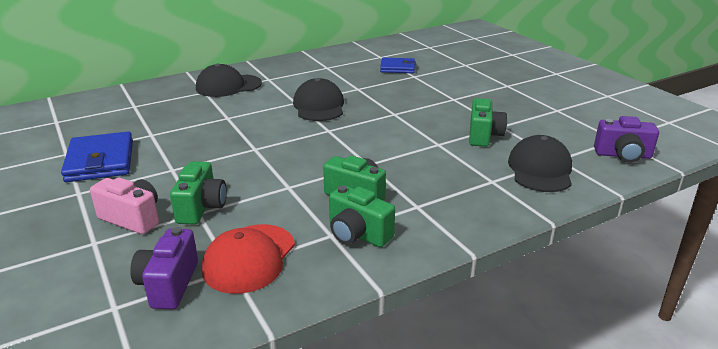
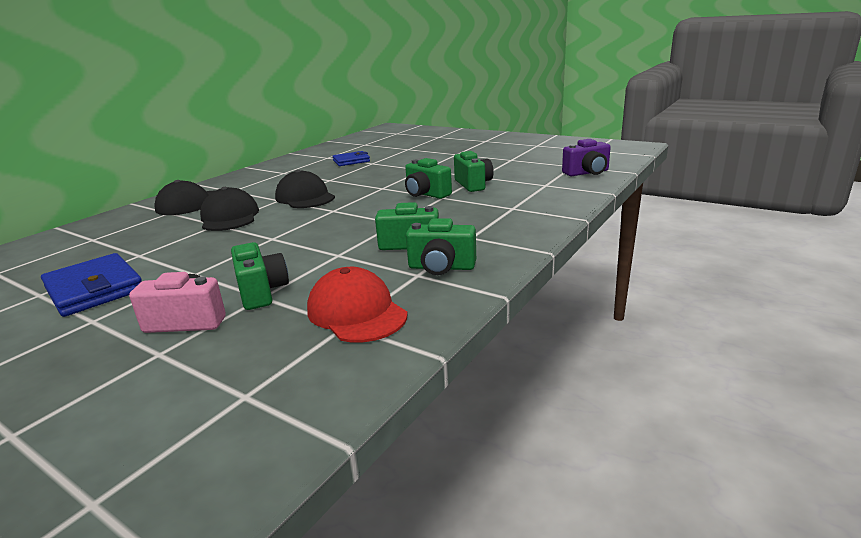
camera: 25 degrees left, 5 degrees down
purple camera [130,227,198,309] -> none
red cap [202,224,295,294] -> red cap turned 150 degrees clockwise [307,267,408,343]
black cap [508,135,572,192] -> black cap moved to [200,187,259,231]
none -> green camera [405,158,452,199]

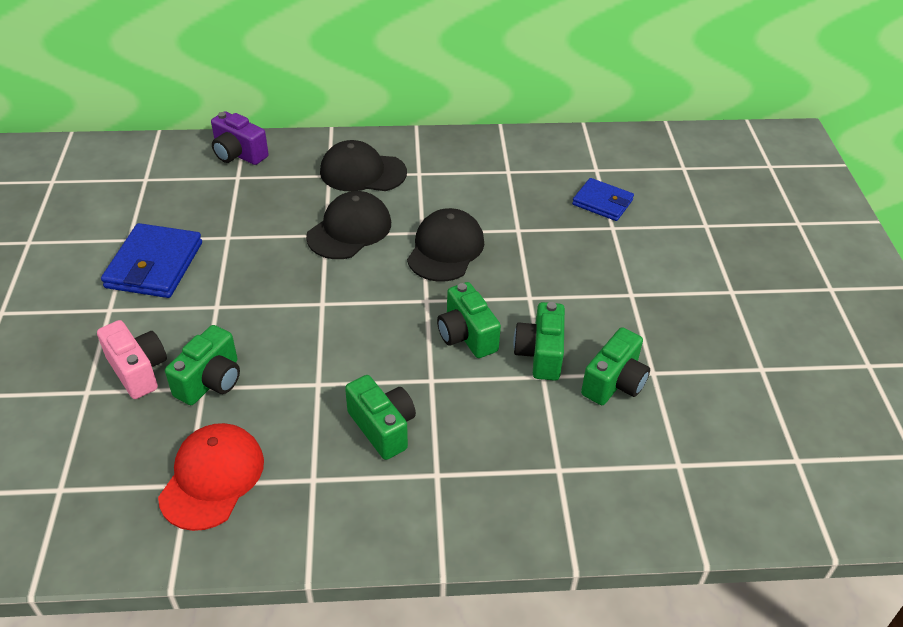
camera: 50 degrees right, 20 degrees up
green camera [406,218,476,275] -> green camera moved to [437,282,501,358]
purple camera [562,139,611,176] -> purple camera moved to [211,111,269,165]

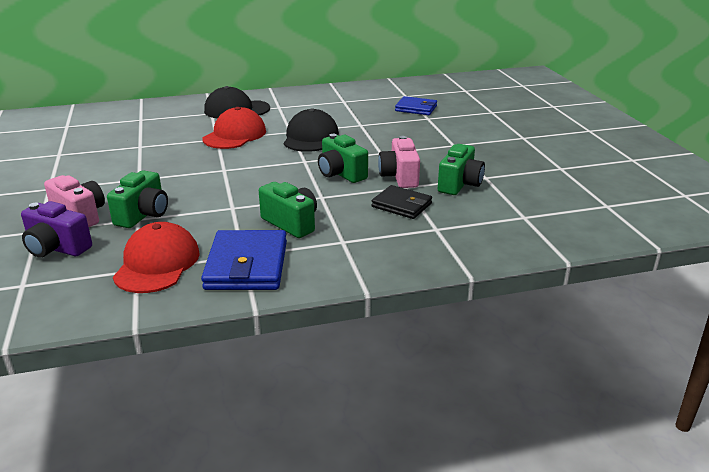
camera: 10 degrees left, 15 degrees down
blue wallet [101,223,202,298] -> blue wallet moved to [201,230,287,290]
purple camera [211,111,269,165] -> purple camera moved to [21,201,92,258]
black cap [306,191,391,259] -> red cap [203,107,266,149]
green camera [513,302,565,381] -> pink camera [378,136,420,188]
none -> black wallet [372,185,432,219]

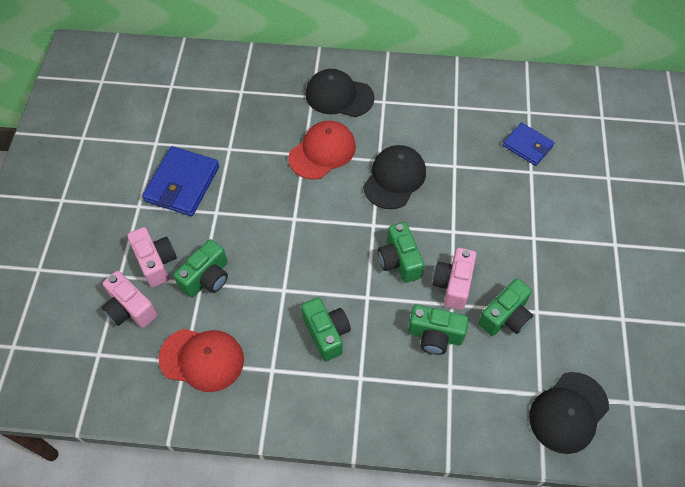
camera: 20 degrees right, 30 degrees up
purple camera [21,201,92,258] -> pink camera [102,271,157,328]
red cap [113,222,200,293] -> red cap turned 75 degrees clockwise [159,329,244,392]
blue wallet [201,230,287,290] -> blue wallet moved to [142,146,219,216]
black wallet [372,185,432,219] -> green camera [408,305,469,355]
none -> black cap [529,372,609,454]

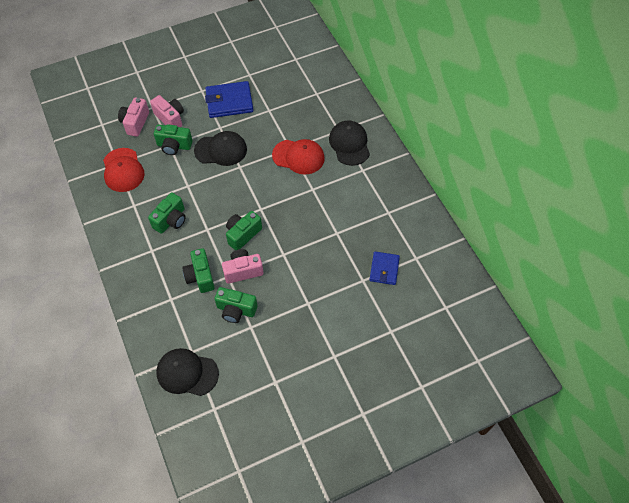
camera: 60 degrees right, 0 degrees up
pink camera [127,227,177,287] -> pink camera turned 75 degrees counterclockwise [150,95,184,127]
black cap [363,145,426,209] -> black cap moved to [194,131,247,166]

